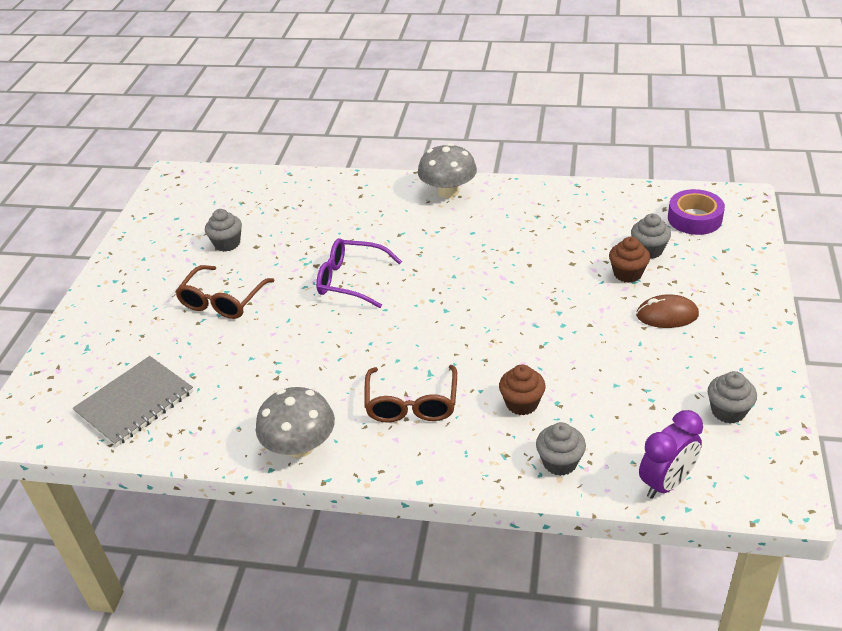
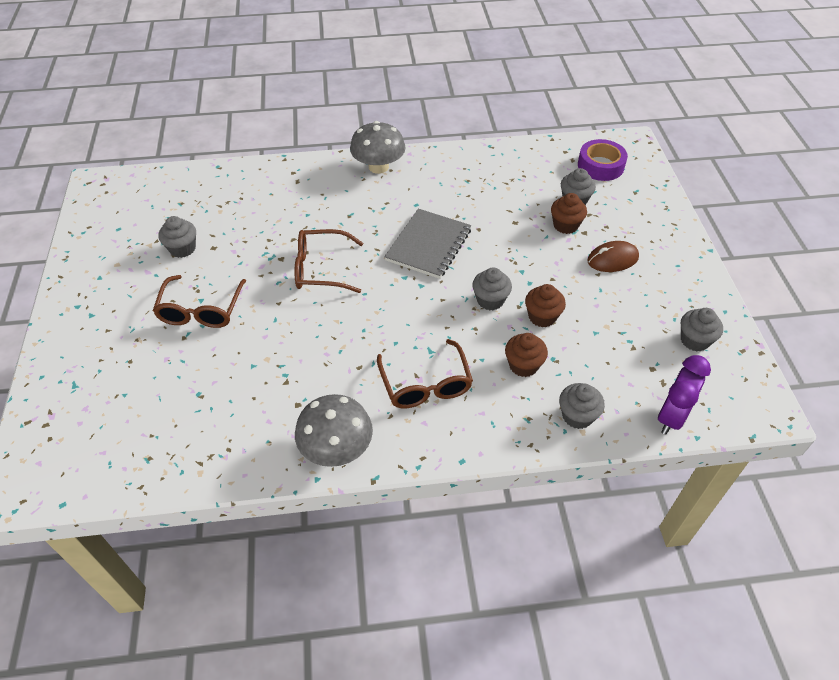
camera: 20 degrees left, 10 degrees up
grey notebook [72,356,193,447] -> grey notebook moved to [384,209,471,279]
purple glasses [316,238,402,308] -> brown glasses [294,229,363,293]
none -> grey cupcake [472,268,512,310]
none -> brown cupcake [525,284,566,327]

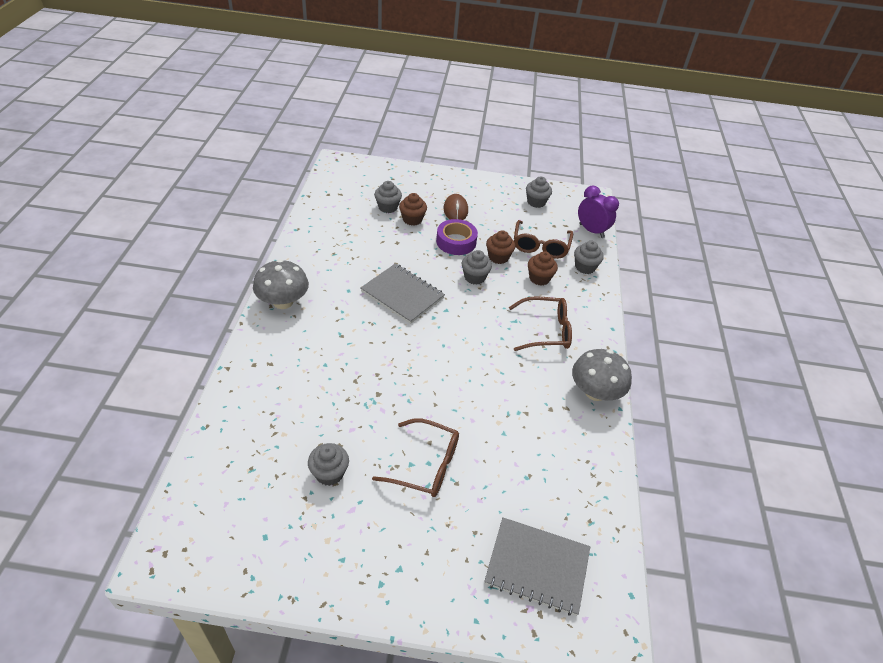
camera: 80 degrees left, 5 degrees down
brown glasses [294,229,363,293] -> brown glasses moved to [514,220,573,259]
purple tape [578,139,628,181] -> purple tape moved to [436,219,478,255]
none -> grey notebook [484,518,590,616]

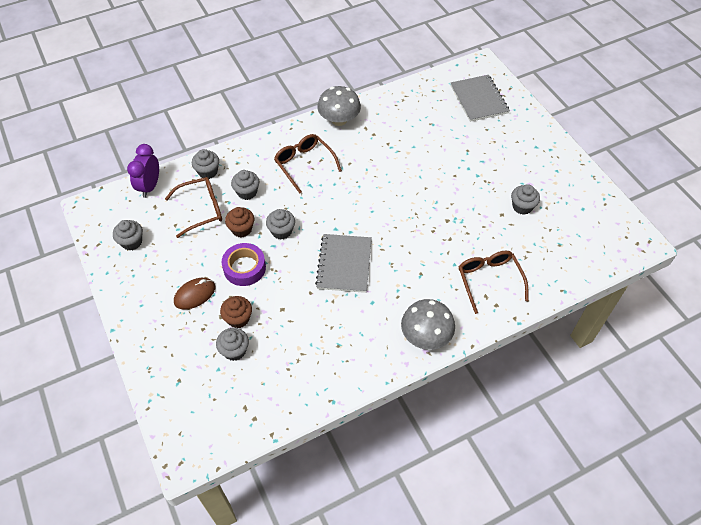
camera: 120 degrees left, 10 degrees up
brown glasses [372,418,459,497] -> brown glasses moved to [459,251,528,314]
brown cupcake [528,251,558,286] -> grey cupcake [231,170,259,200]

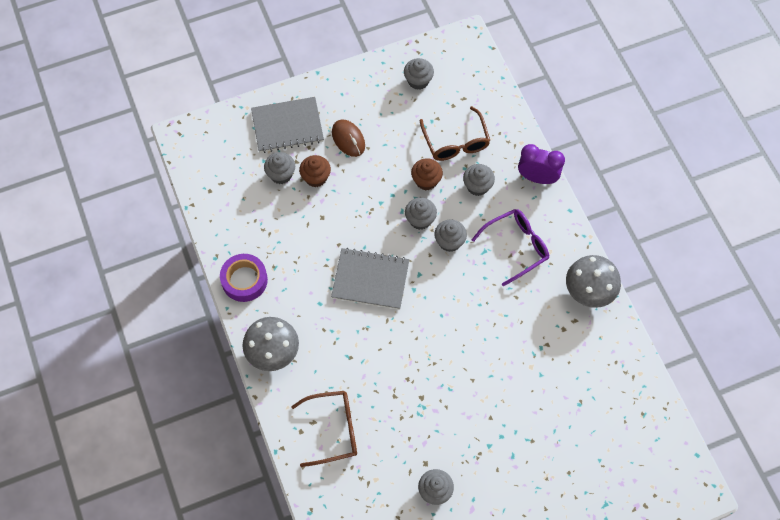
camera: 95 degrees right, 10 degrees up
purple clock [127,144,159,198] -> purple clock moved to [518,144,565,184]
grey cupcake [192,149,219,179] -> grey cupcake moved to [434,220,467,252]
purple tape [222,243,266,286] -> purple tape moved to [220,254,268,302]
brown glasses [274,134,342,193] -> purple glasses [472,209,549,287]
grey notebook [450,75,510,122] -> grey notebook moved to [251,97,324,153]

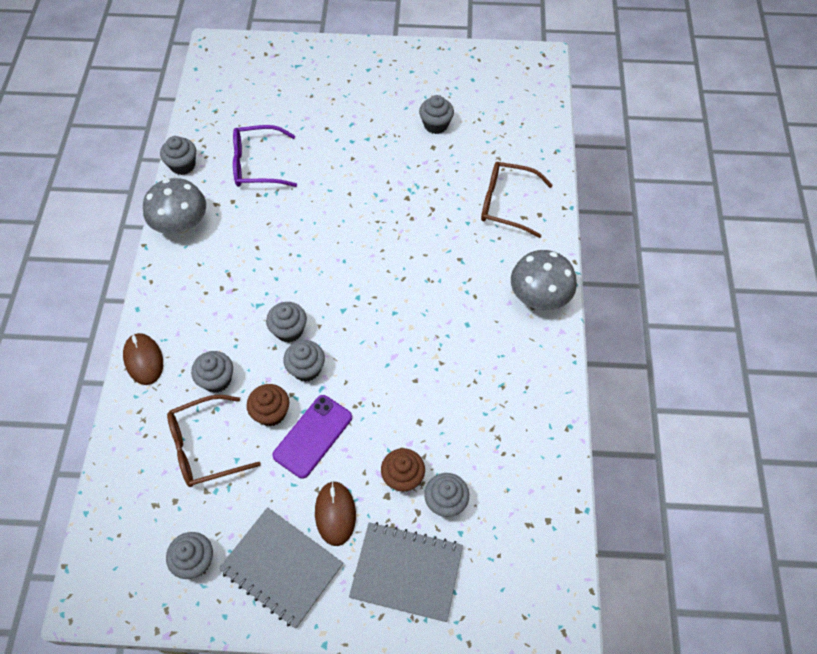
camera: 155 degrees left, 5 degrees down
purple tape [220,254,268,302] -> none
grey notebook [331,248,409,310] -> grey notebook moved to [219,507,343,629]
brown glasses [420,106,490,161] -> brown glasses turned 120 degrees counterclockwise [167,395,261,487]
purple glasses [472,209,549,287] -> purple glasses moved to [233,125,297,187]
purple clock [518,144,565,184] -> brown mouse [123,333,163,385]
none -> grey cupcake [160,136,196,175]
none -> purple phone [272,395,352,479]

